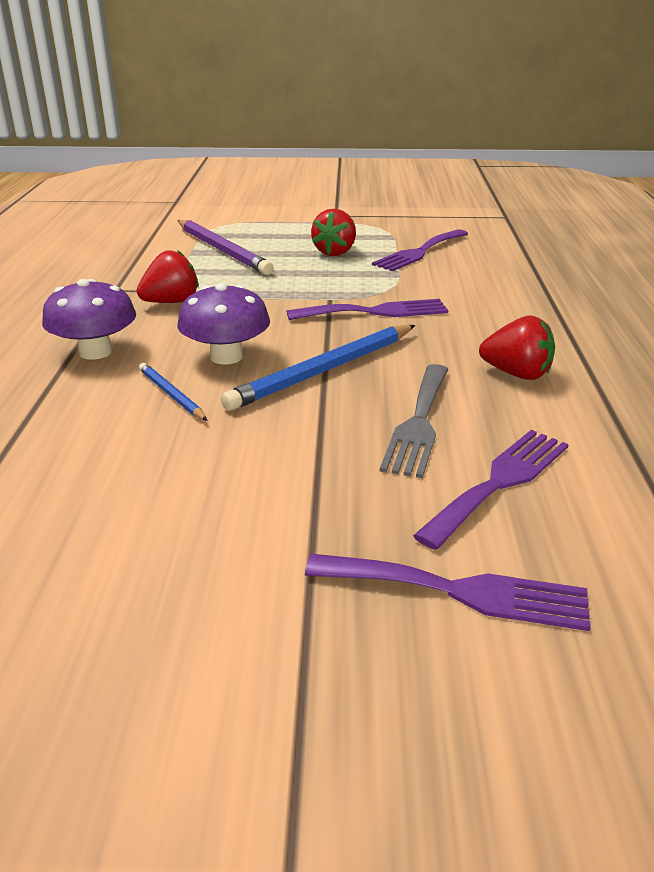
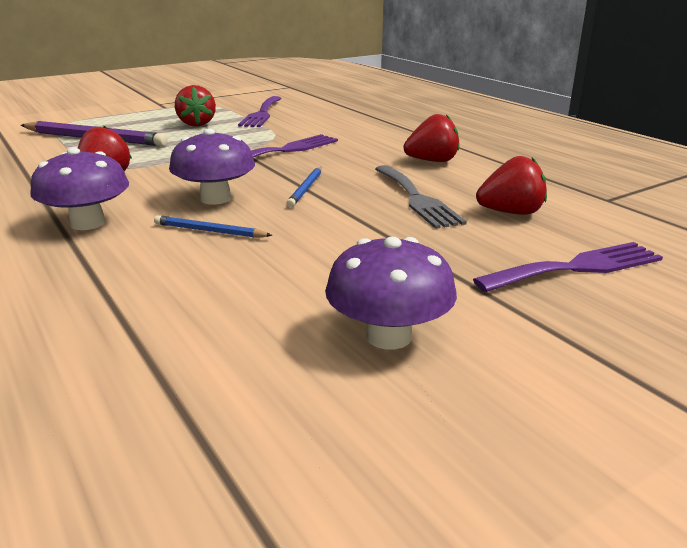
camera: 35 degrees left, 5 degrees down
blue pencil [221,325,415,411] -> blue pencil [287,167,322,207], size x0.51
purple fork [413,430,569,550] -> red strawberry [476,156,547,215]
none -> purple mushroom [325,237,457,350]

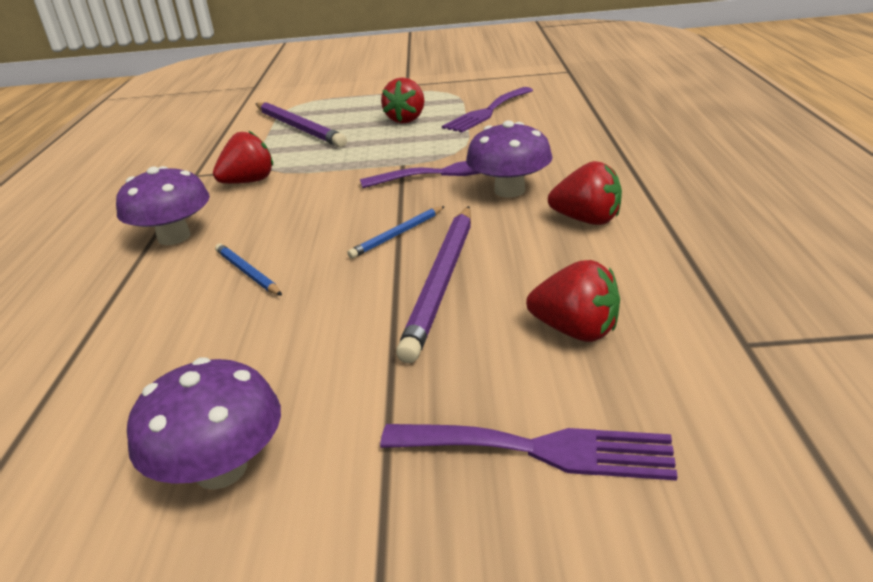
camera: 35 degrees right, 5 degrees up
purple mushroom [169,128,255,205] -> purple mushroom moved to [466,121,553,198]
grey fork [375,165,467,229] -> none
none -> purple pencil [396,206,471,363]

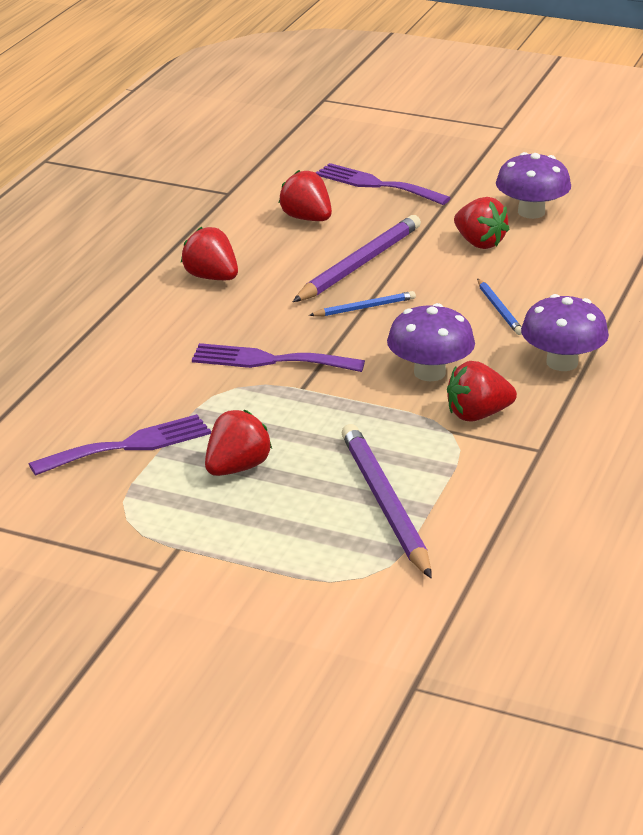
camera: 160 degrees left, 0 degrees up
purple mushroom [466,121,553,198] -> purple mushroom moved to [387,303,475,381]
none -> red strawberry [454,197,510,249]

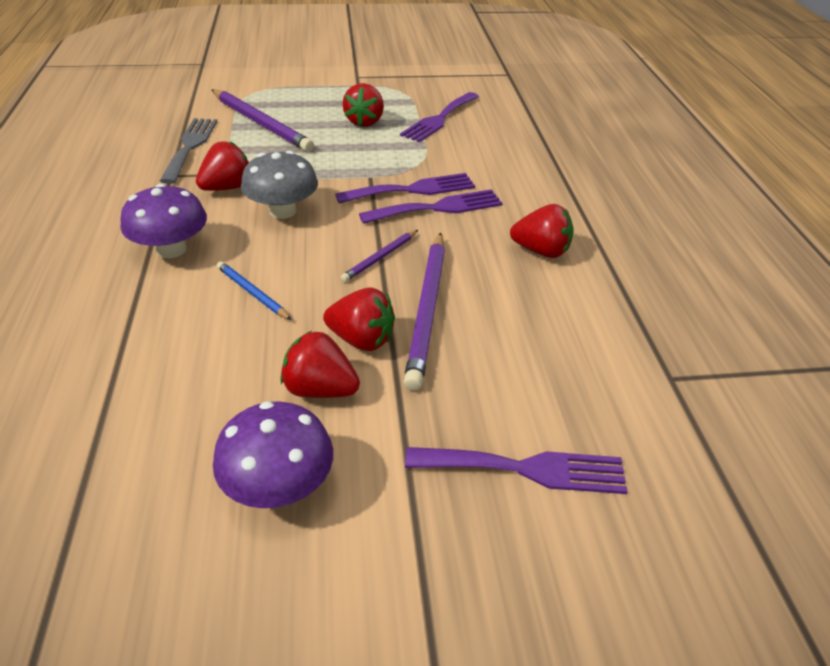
camera: 150 degrees right, 10 degrees up
red strawberry [279,170,332,221] -> red strawberry moved to [323,287,395,351]
blue pencil [309,291,416,316] -> purple pencil [341,230,418,282]
purple mushroom [387,303,475,381] -> grey mushroom [241,151,318,219]
none -> grey fork [160,118,218,184]
none -> purple fork [359,189,503,224]

